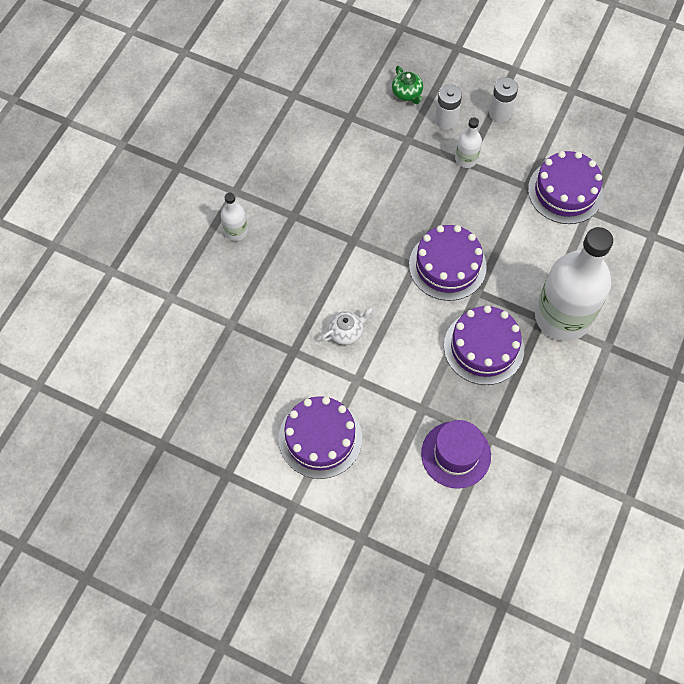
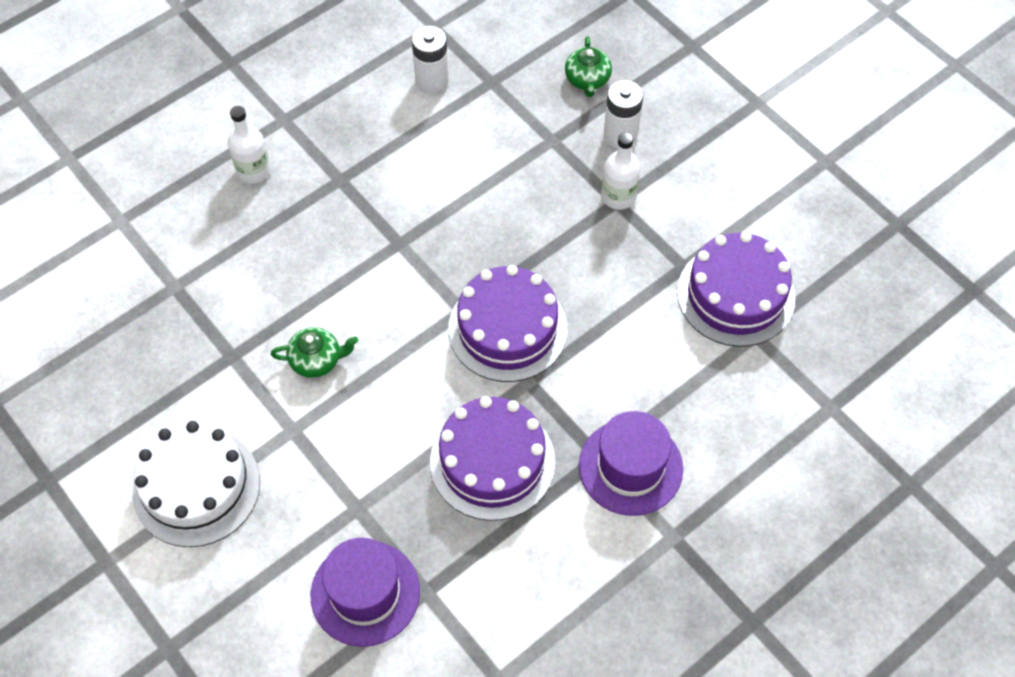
camera: 25 degrees right, 5 degrees down
purple cake [279,396,362,479] -> white cake [132,421,260,547]
white teapot [321,307,373,345] -> green teapot [271,327,358,378]
white battery [489,77,518,122] -> white battery moved to [412,26,449,94]
white bottle [535,227,613,341] -> purple hat [579,411,683,516]

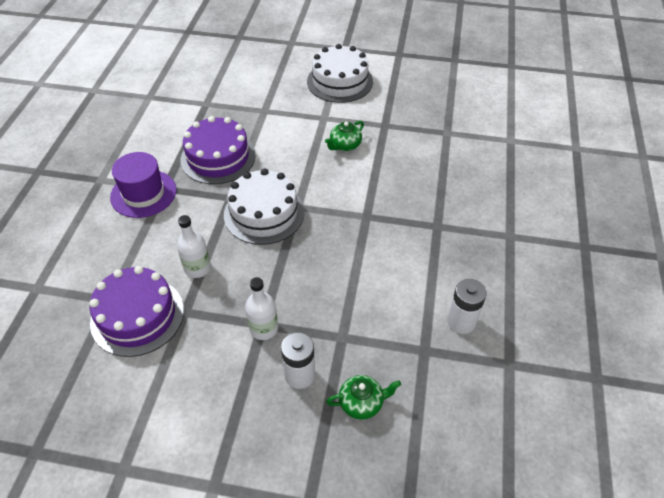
camera: 140 degrees right, 10 degrees down
white bottle [228,106,271,184] -> white bottle moved to [177,215,211,278]
purple hat [311,538,420,647] -> none
purple cake [448,265,567,382] -> white cake [224,168,305,245]
green teapot [565,36,612,97] -> green teapot turned 120 degrees clockwise [326,375,401,420]

